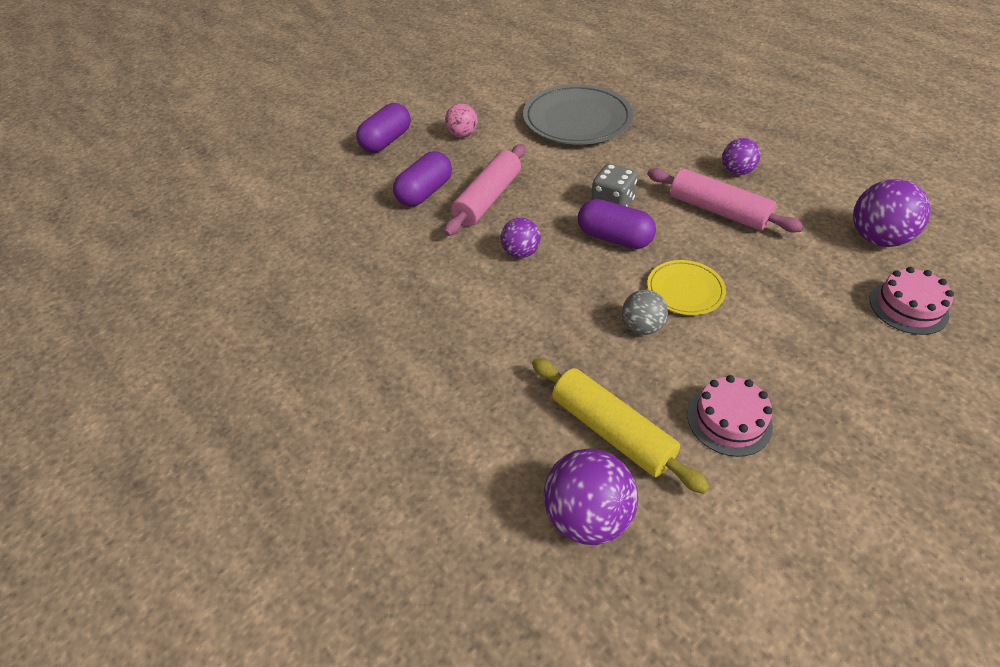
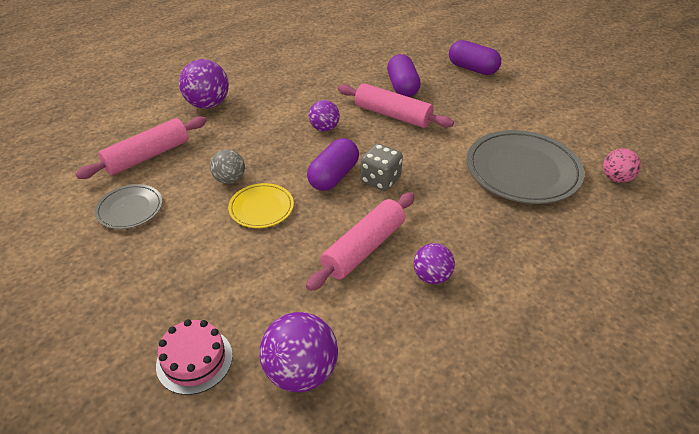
camera: 90 degrees right, 5 degrees down
purple capsule [393,151,452,207] -> purple capsule turned 45 degrees clockwise [387,54,421,97]
pink ball [445,103,478,138] -> pink ball moved to [603,148,641,183]
yellow rolling pin [532,358,710,494] -> pink rolling pin [76,116,207,179]
purple ball [544,448,638,545] -> purple ball moved to [179,59,229,109]
pink cake [687,375,773,457] -> grey plate [95,184,162,229]

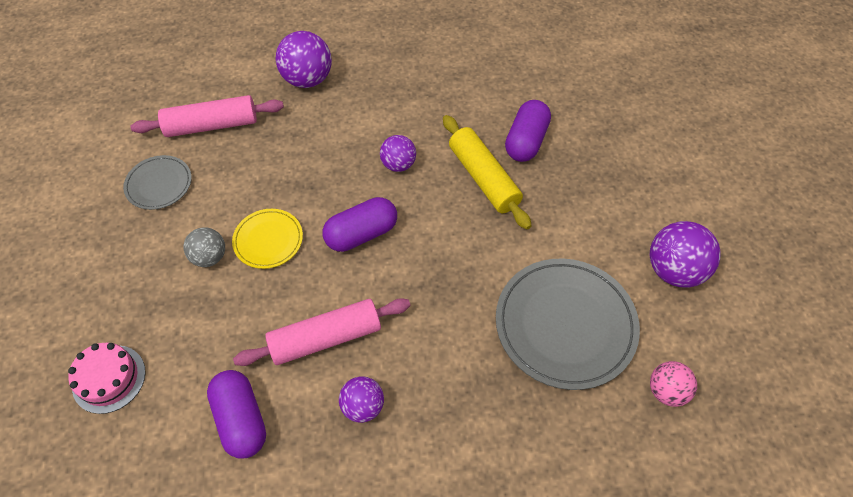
camera: 30 degrees right, 15 degrees up
grey ball [210,149,245,184] -> grey ball moved to [184,227,225,267]
purple ball [259,312,338,392] -> purple ball moved to [650,221,721,287]
pink rolling pin [338,83,454,128] -> yellow rolling pin [443,115,532,230]
grey dice [360,143,403,191] -> none
purple capsule [449,40,501,75] -> purple capsule moved to [207,370,266,458]

